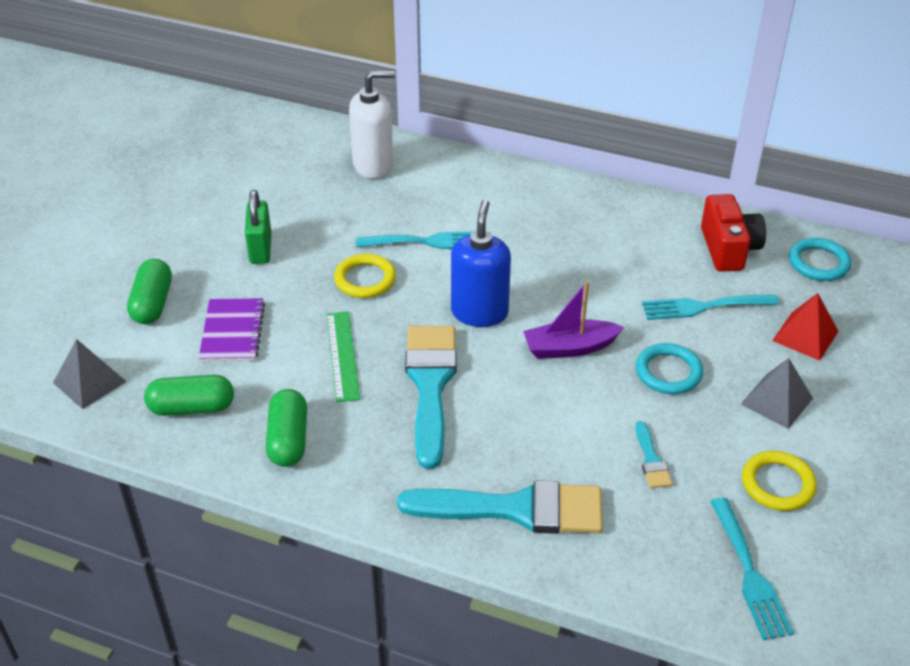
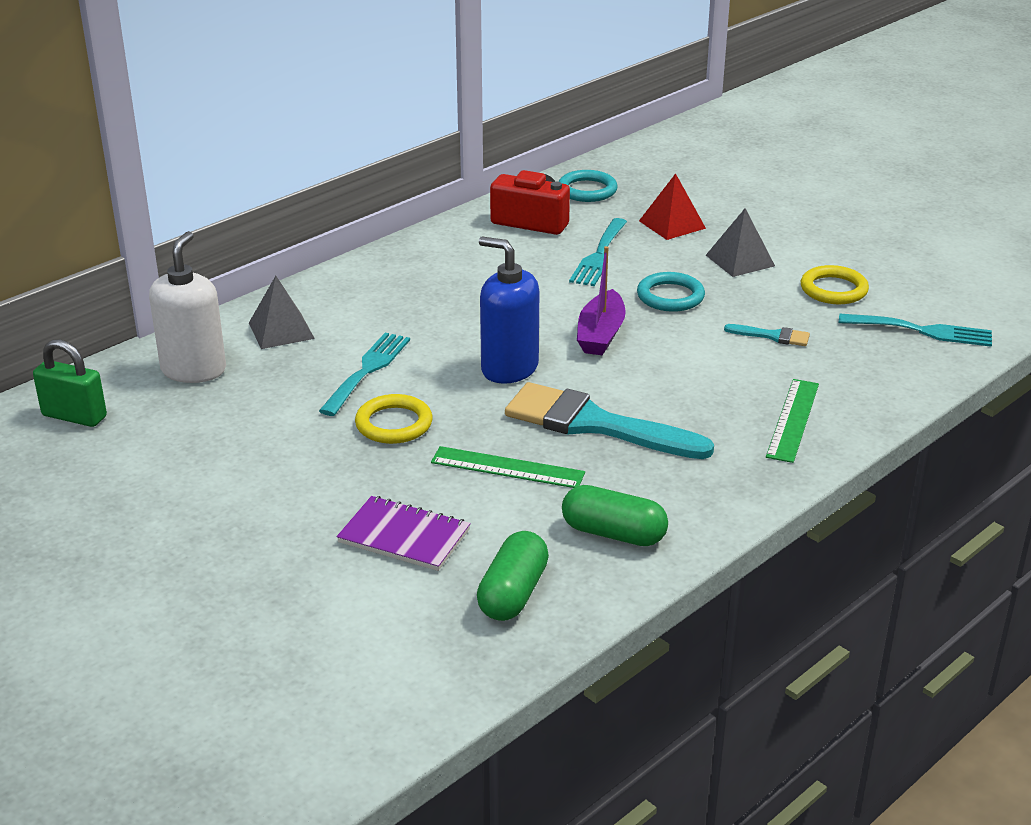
camera: 65 degrees left, 10 degrees down
grey pyramid [53,339,127,409] -> grey pyramid moved to [249,276,315,349]
green capsule [127,259,172,324] -> none
green padlock [245,190,271,264] -> green padlock moved to [33,339,107,427]
turquoise brush [397,480,603,534] -> green ruler [766,379,819,463]

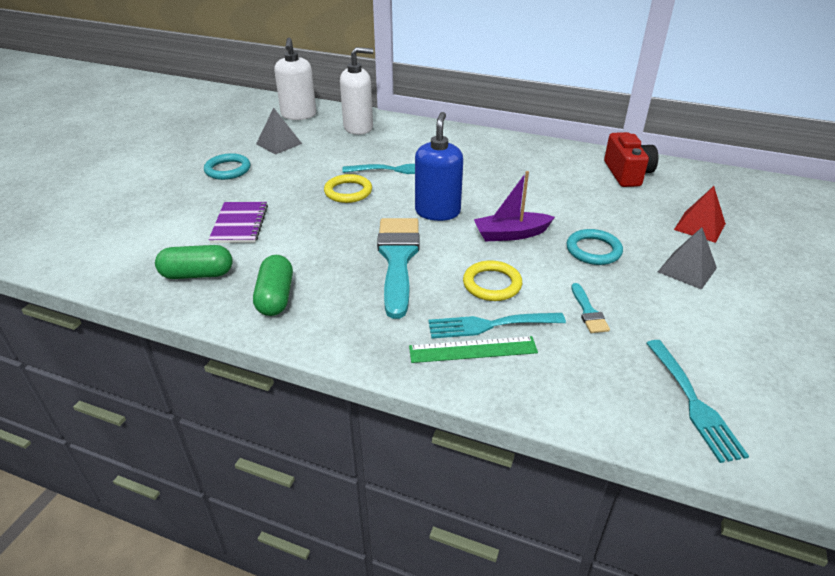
camera: 65 degrees right, 5 degrees up
green padlock [33,339,107,427] -> white soap dispenser [274,38,316,120]
grey pyramid [249,276,315,349] -> grey pyramid moved to [256,108,302,155]
green ruler [431,446,585,488] -> none
turquoise ring [559,170,617,202] -> turquoise ring moved to [204,153,251,180]
turquoise fork [569,218,627,286] -> turquoise fork moved to [428,313,566,338]
yellow ring [801,265,869,304] -> yellow ring moved to [463,260,522,301]

